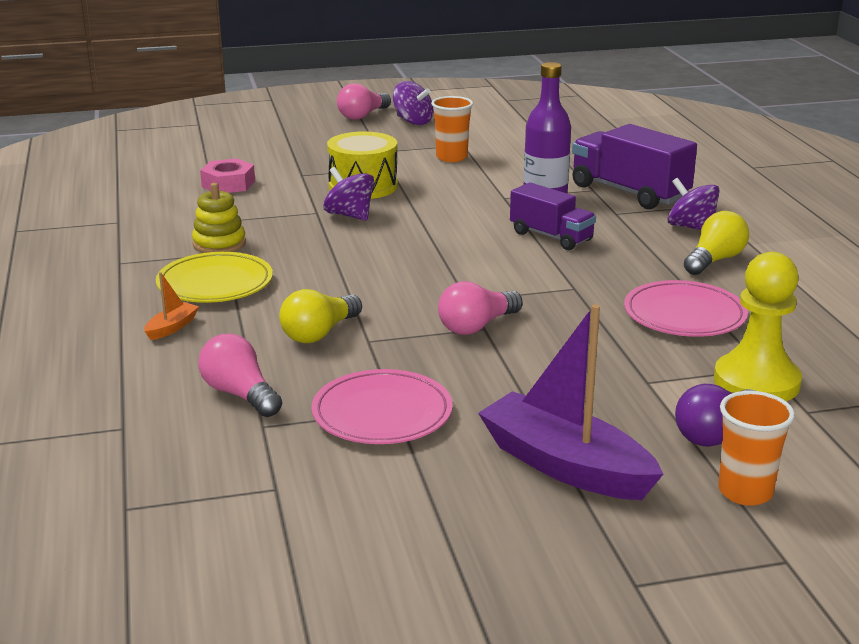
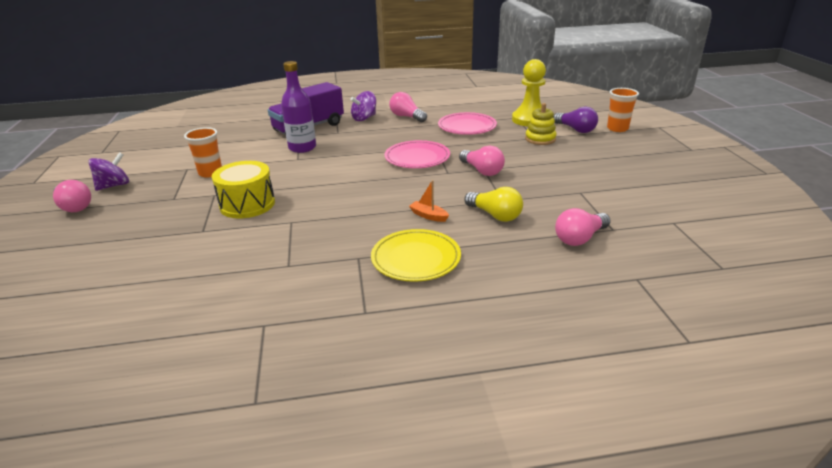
camera: 85 degrees left, 5 degrees up
orange boat [144,272,199,340] -> orange boat moved to [409,180,449,222]
yellow stacking toy [192,183,246,253] -> yellow stacking toy moved to [525,103,557,145]
pink nut [200,158,255,193] -> none
pink plate [312,369,453,444] -> pink plate moved to [385,140,450,168]
purple spinning top [323,167,374,221] -> none
purple boat [478,304,663,500] -> none
purple truck [510,183,596,250] -> none
yellow light bulb [684,211,749,275] -> pink light bulb [389,92,427,122]

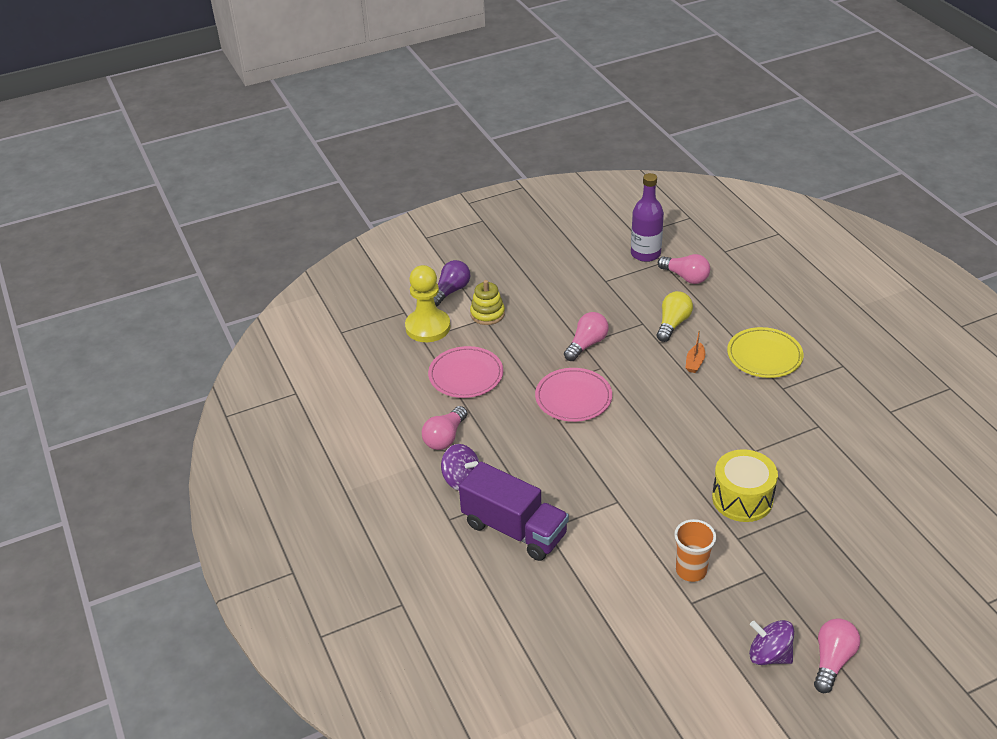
camera: 105 degrees left, 10 degrees up
purple bottle [281,61,316,153] -> purple bottle moved to [631,173,664,262]
orange cup [607,88,639,132] -> none

